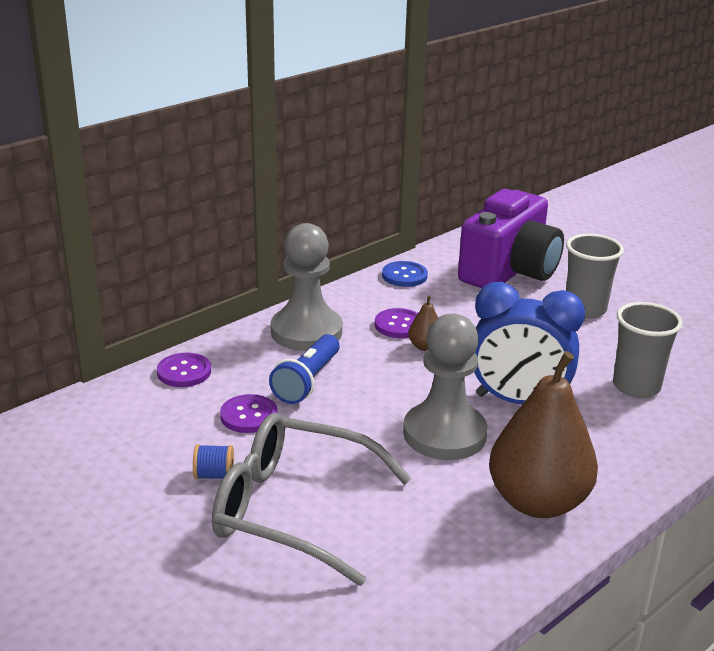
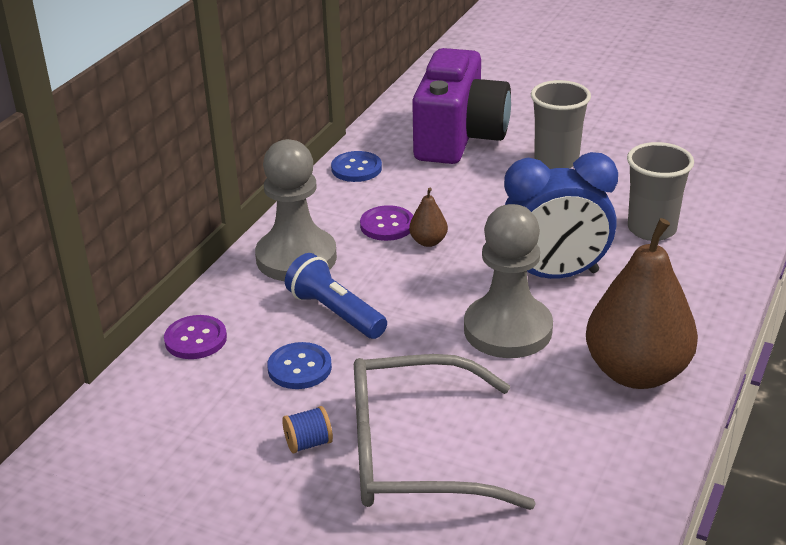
camera: 20 degrees left, 5 degrees up
purple button [220,394,278,433] -> blue button [267,342,332,389]
blue flashlight [269,334,340,404] -> blue flashlight turned 135 degrees clockwise [285,253,387,339]

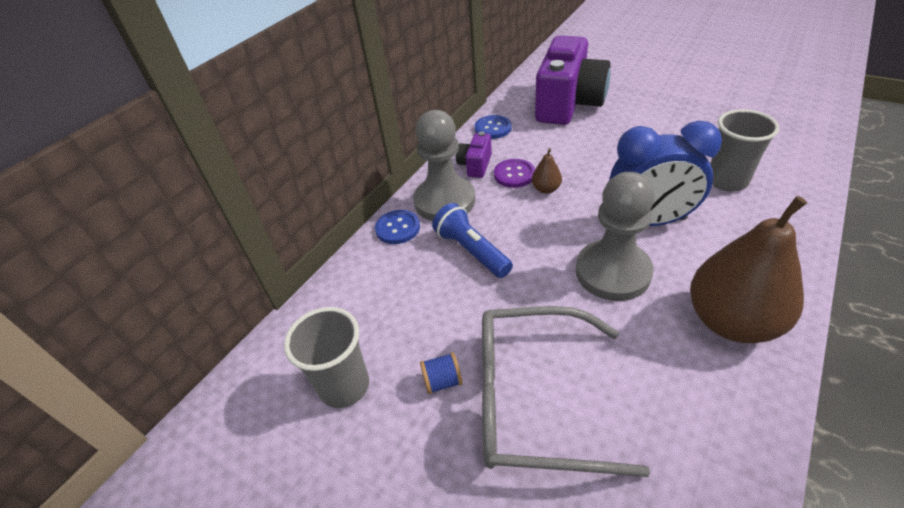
camera: 10 degrees right, 10 degrees up
purple button [164,315,227,359] -> none
blue button [267,342,332,389] -> blue button moved to [375,210,420,244]
grey cup [531,80,591,169] -> grey cup moved to [284,307,369,408]
none -> purple camera [456,131,492,178]

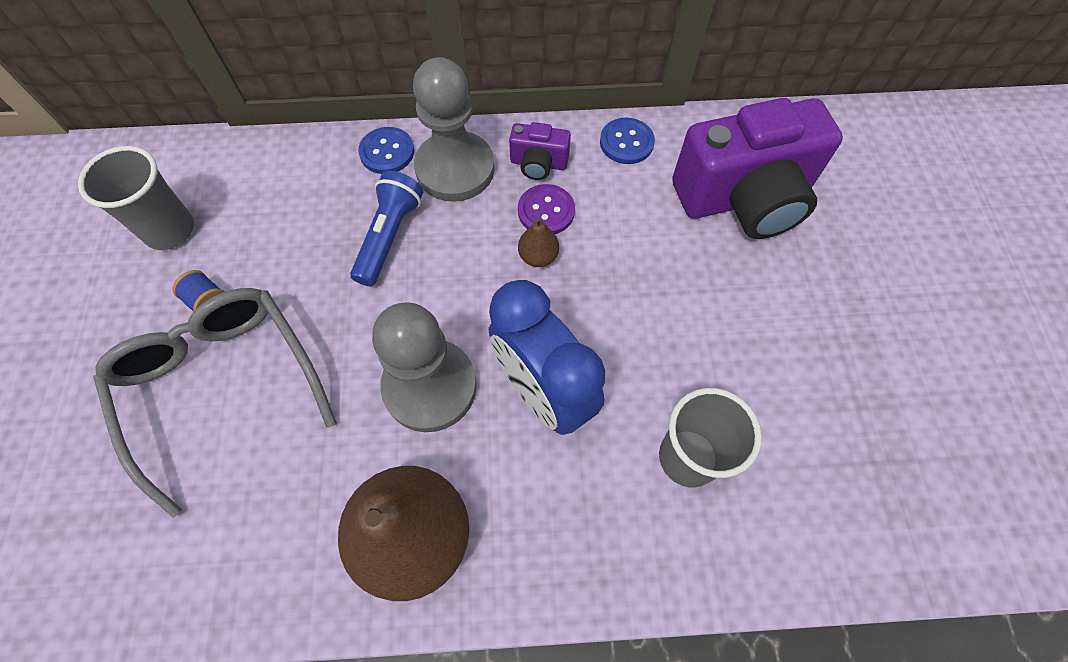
camera: 50 degrees right, 20 degrees up
purple camera [456,131,492,178] -> purple camera turned 150 degrees counterclockwise [509,122,571,180]

